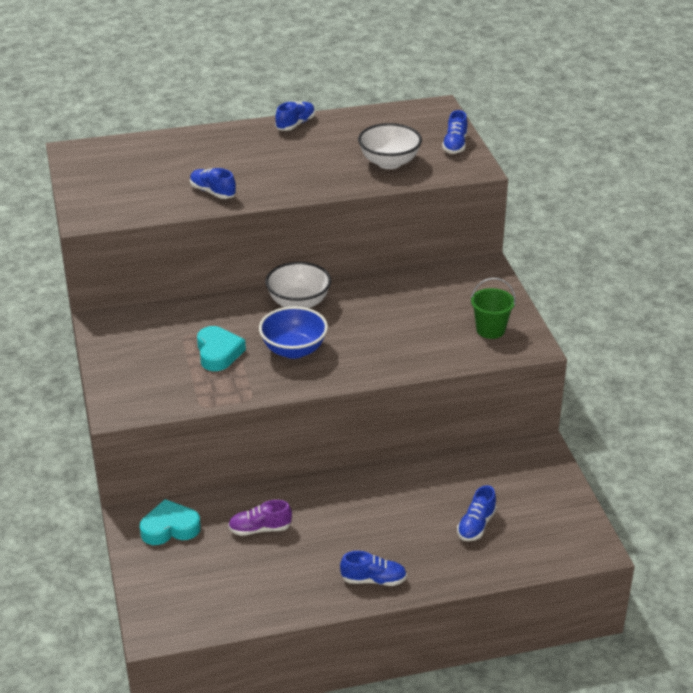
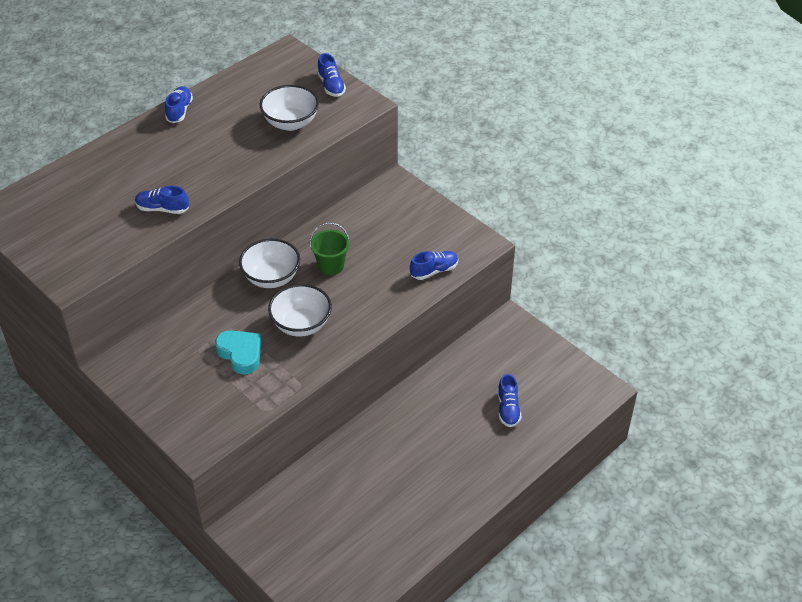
camera: 30 degrees left, 10 degrees up
turquoise heart [140,499,201,545] -> none
purple shoe [228,500,292,536] -> none
blue bowl [259,306,328,359] -> white bowl [268,284,332,337]
blue shoe [340,551,407,586] -> blue shoe moved to [410,251,458,280]
green bucket [471,278,516,339] -> green bucket moved to [310,222,350,275]

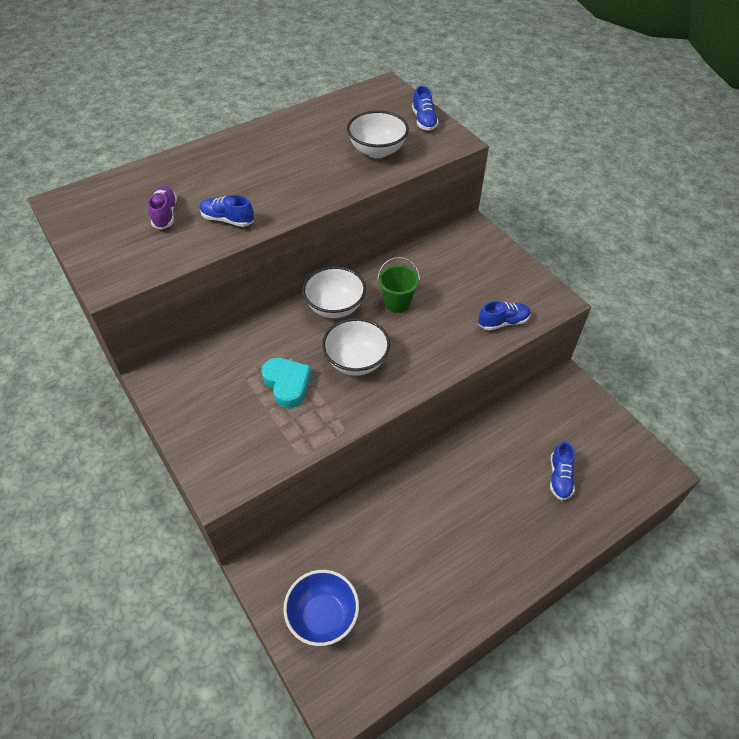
camera: 10 degrees right, 5 degrees up
blue shoe [165,86,193,123] -> none
none -> purple shoe [148,186,177,229]
none -> blue bowl [283,570,359,646]

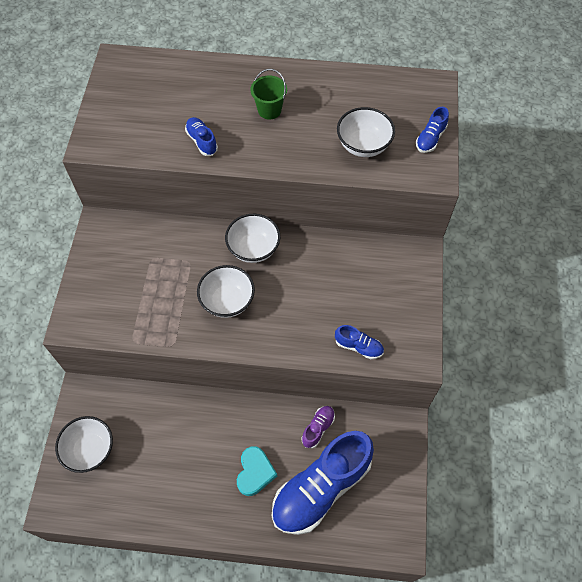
camera: 40 degrees right, 10 degrees up
purple shoe [148,186,177,229] -> purple shoe moved to [301,406,335,448]
turquoise heart [261,358,312,408] -> turquoise heart moved to [237,446,277,496]
blue bowl [283,570,359,646] -> white bowl [55,416,113,473]
green bucket [377,257,420,313] -> green bucket moved to [251,69,287,119]
blue shoe [550,442,575,500] -> blue shoe [272,431,374,535], size x2.41

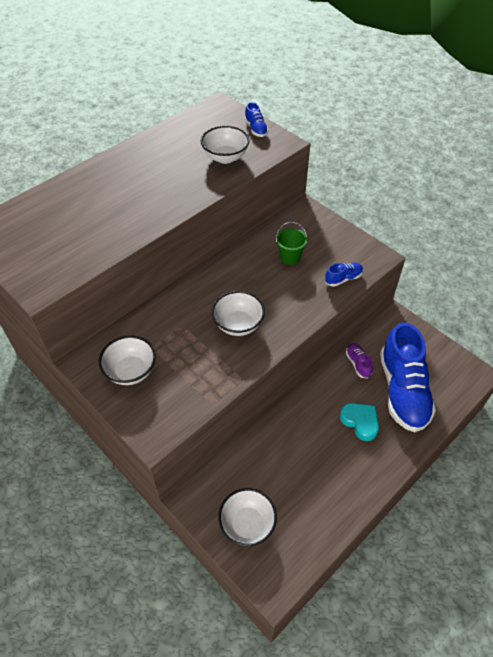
camera: 50 degrees left, 10 degrees down
blue shoe [185,117,218,156] -> none
white bowl [225,214,280,263] -> white bowl moved to [99,336,156,385]
green bucket [251,69,287,119] -> green bucket moved to [276,222,308,265]

